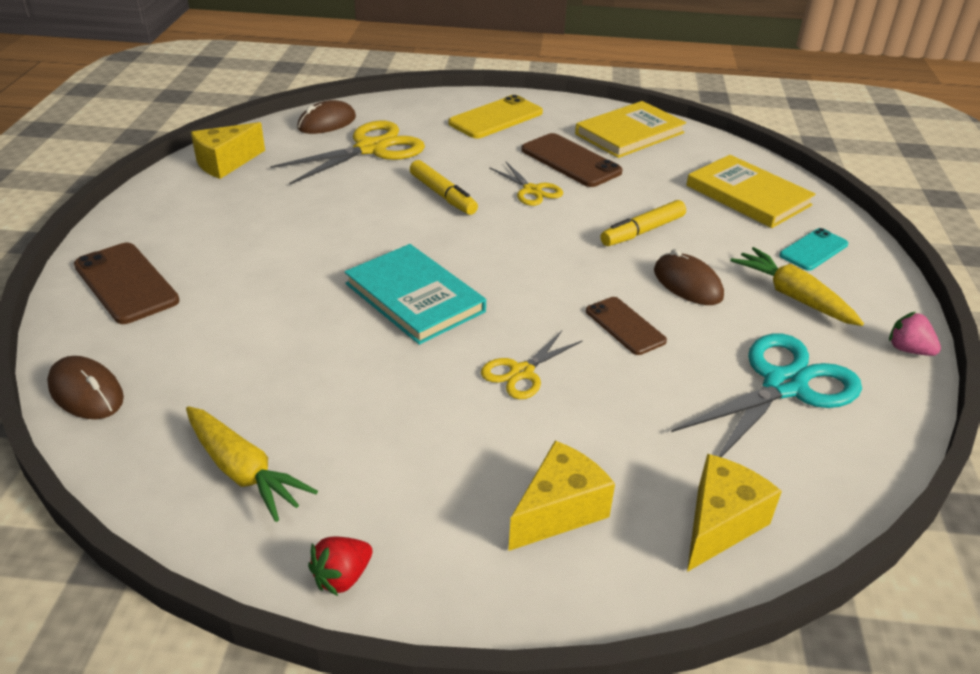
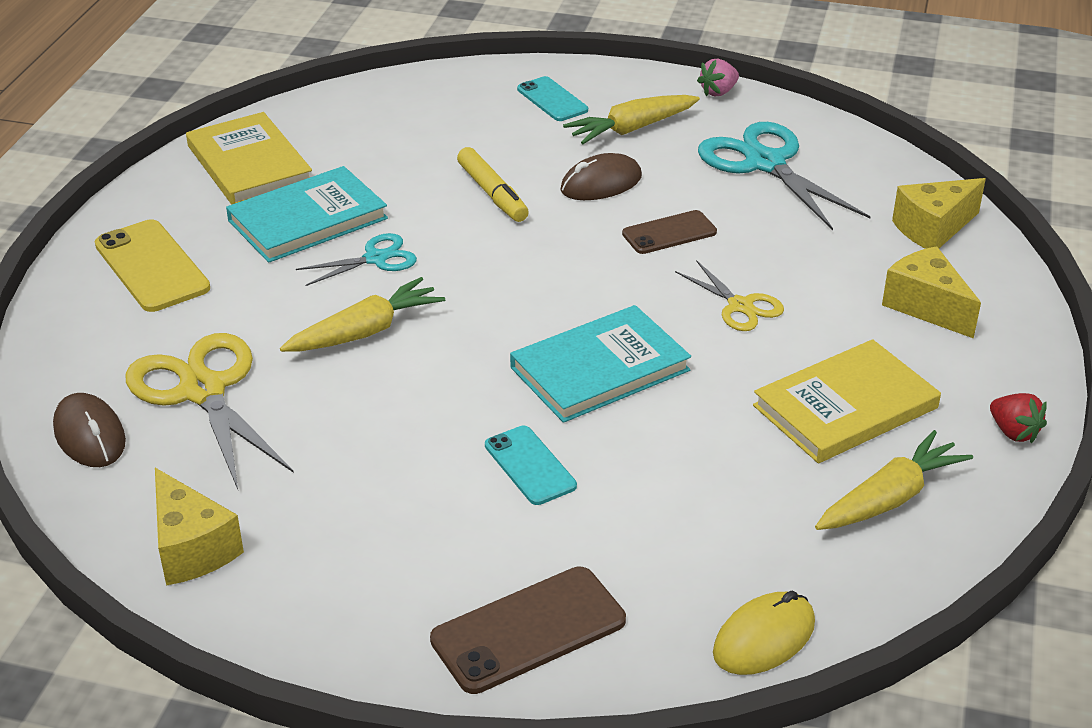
camera: 80 degrees left, 0 degrees up
brown mouse [47,356,124,419] -> yellow mouse [713,591,815,675]
yellow marker [410,160,478,215] -> yellow carrot [280,277,445,352]
yellow scissors [489,162,563,206] -> turquoise scissors [296,233,417,286]
brown phone [521,133,623,187] -> turquoise book [226,166,388,263]
yellow book [686,155,816,228] -> yellow book moved to [753,339,941,463]
yellow cheese [687,454,782,572] -> yellow cheese turned 75 degrees counterclockwise [892,178,986,249]
none -> turquoise phone [485,426,577,505]

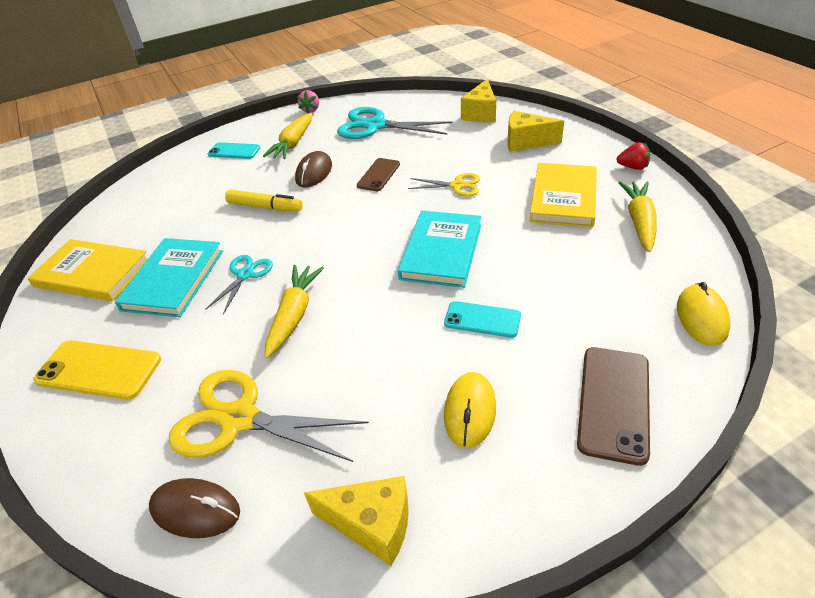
camera: 40 degrees left, 5 degrees up
none -> yellow mouse [444,372,496,448]

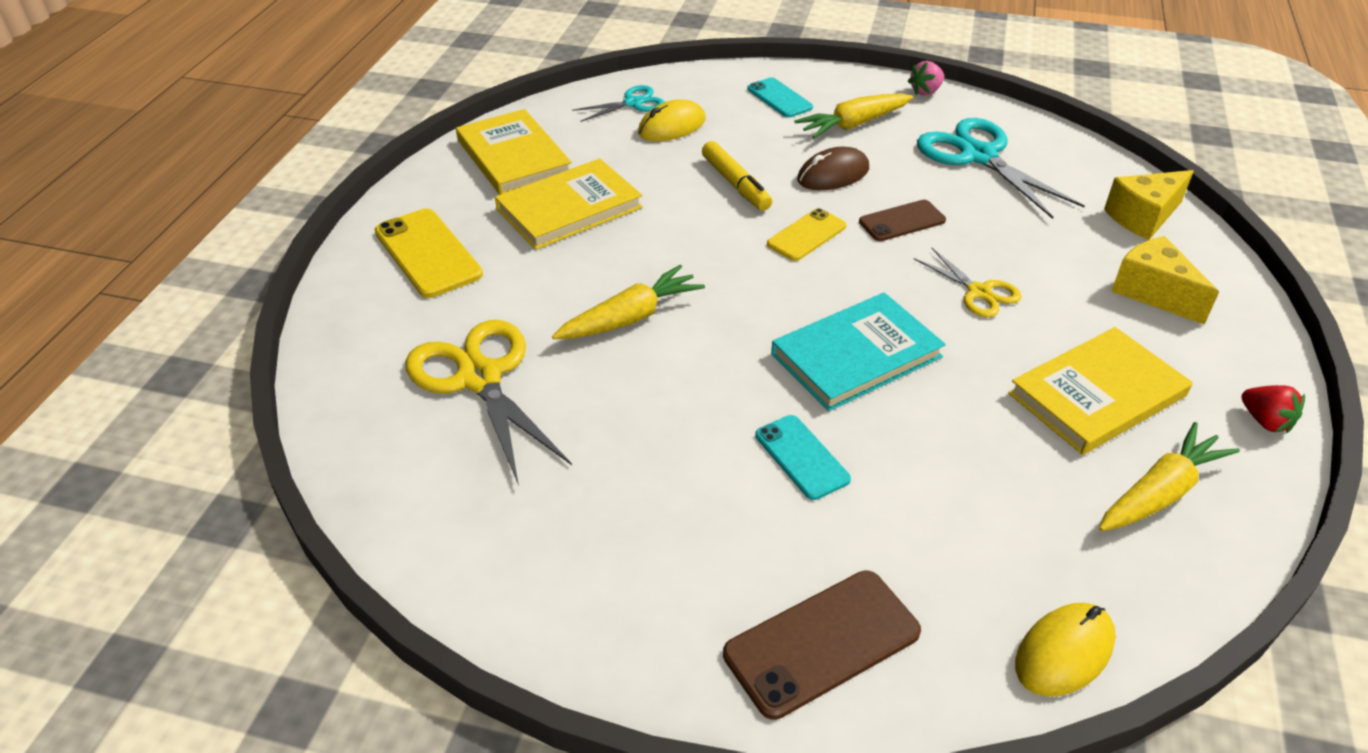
camera: 40 degrees right, 0 degrees up
turquoise book [115,238,223,317] -> yellow book [495,159,643,250]
brown mouse [149,478,240,538] -> none
turquoise scissors [205,255,273,314] -> turquoise scissors moved to [572,85,665,122]
yellow cheese [304,476,409,566] -> none
yellow mouse [444,372,496,448] -> yellow mouse moved to [638,99,706,141]
none -> yellow phone [767,208,846,261]

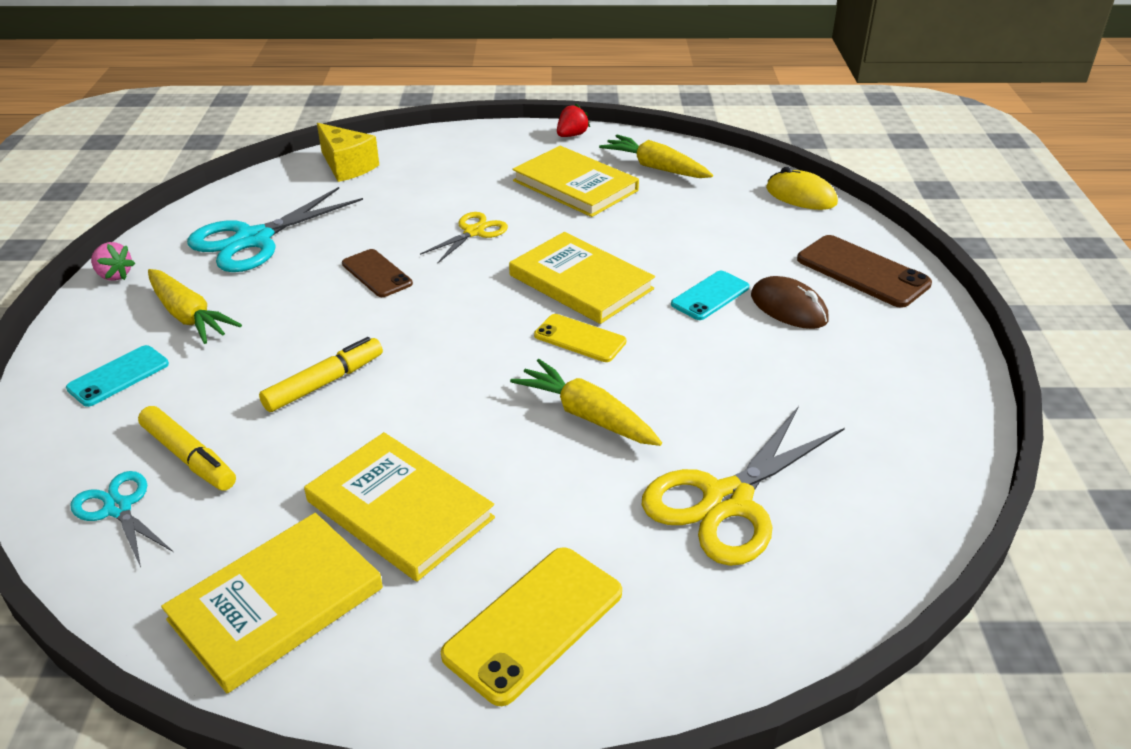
camera: 105 degrees left, 5 degrees down
yellow mouse [638,99,706,141] -> yellow marker [138,406,236,491]
yellow phone [767,208,846,261] -> yellow phone moved to [534,314,626,362]
turquoise book [771,293,946,411] -> yellow book [509,232,655,324]
brown mouse [797,147,869,190] -> brown mouse moved to [751,276,829,329]
yellow cheese [1111,236,1219,325] -> none

